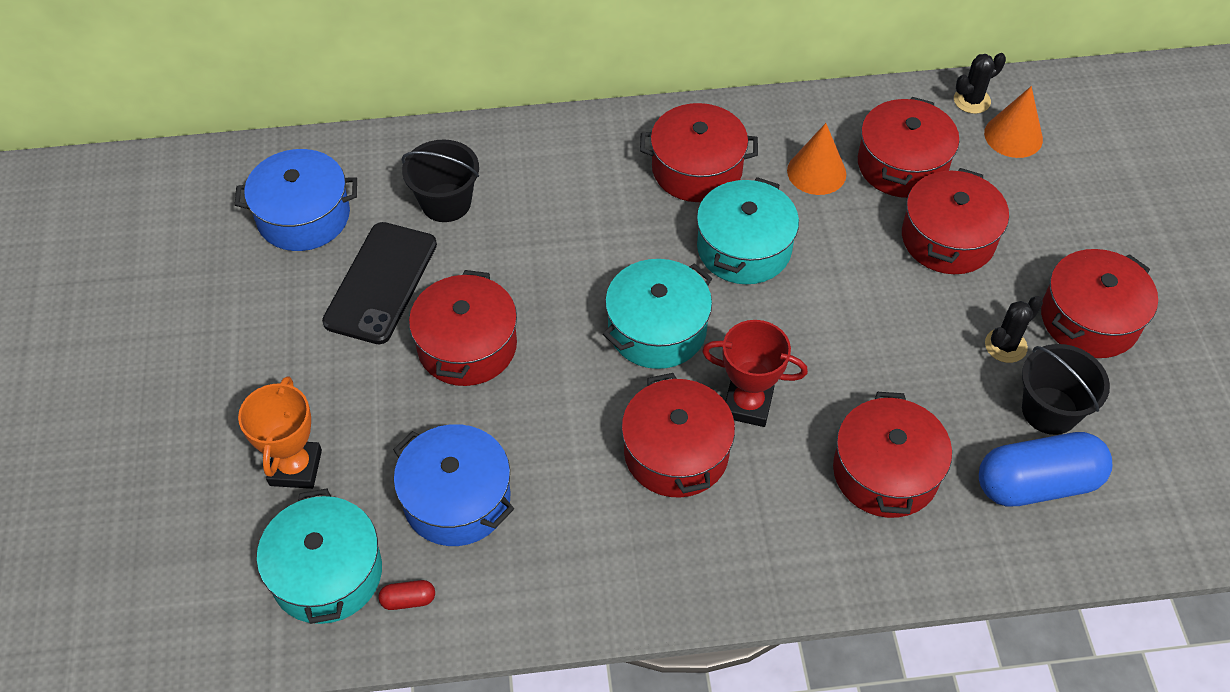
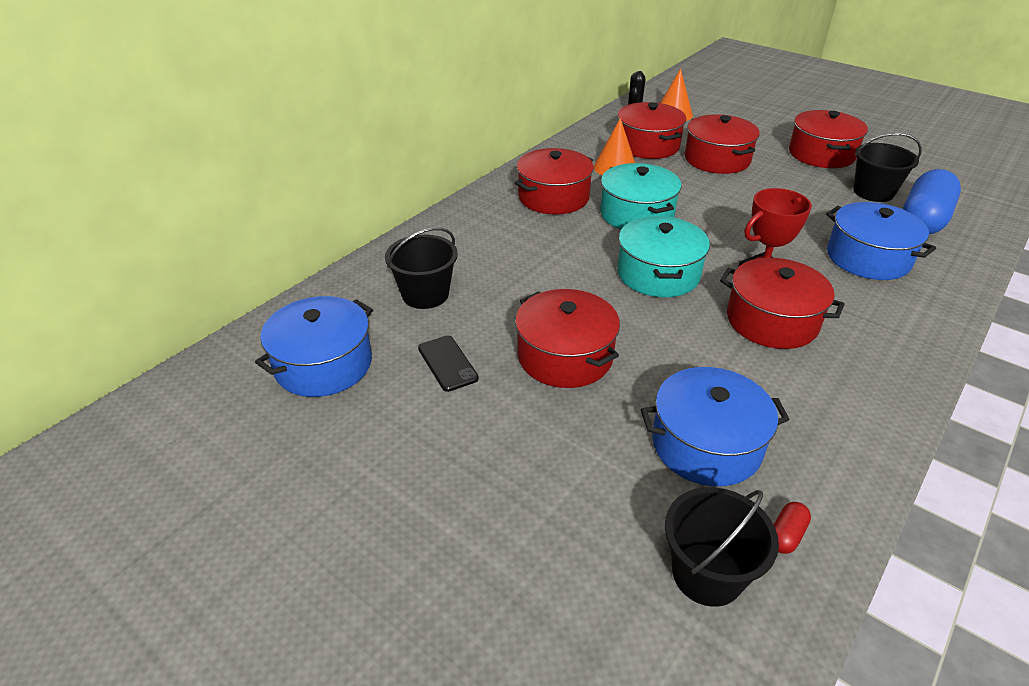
camera: 45 degrees left, 15 degrees down
orange trophy [238,376,322,489] -> none
turquoise pot [257,489,382,624] -> black bucket [665,487,779,607]
black phone [322,222,437,344] -> black phone [418,335,479,392], size x0.54
red pot [833,392,952,518] -> blue pot [826,202,936,280]
black cactus [985,296,1043,363] -> none

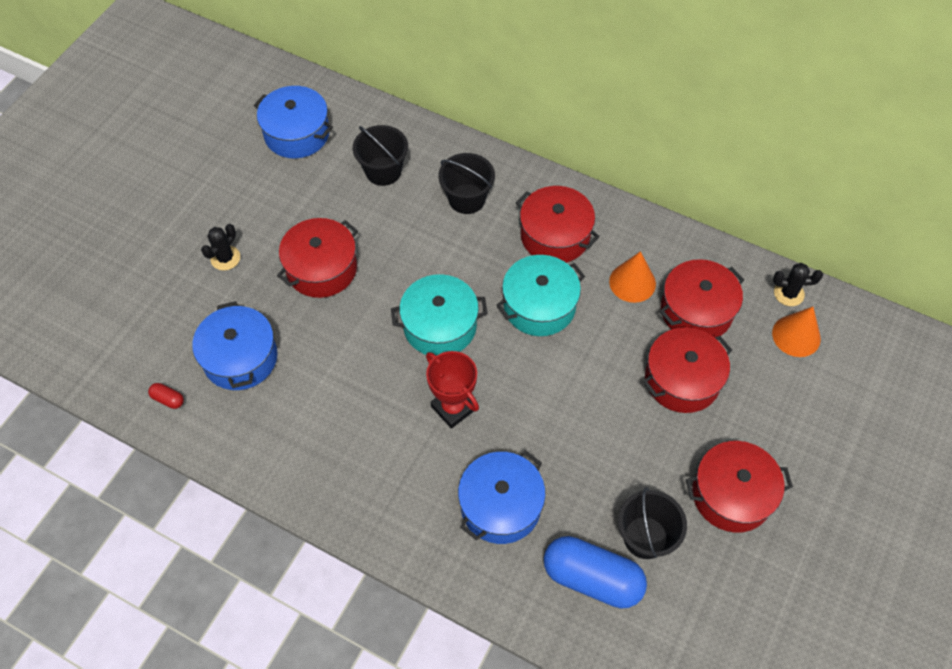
camera: 80 degrees right, 20 degrees up
black phone [418,335,479,392] -> none
black bucket [665,487,779,607] -> black bucket moved to [438,153,495,214]
red pot [720,258,845,349] -> none
none -> black cactus [201,224,240,271]

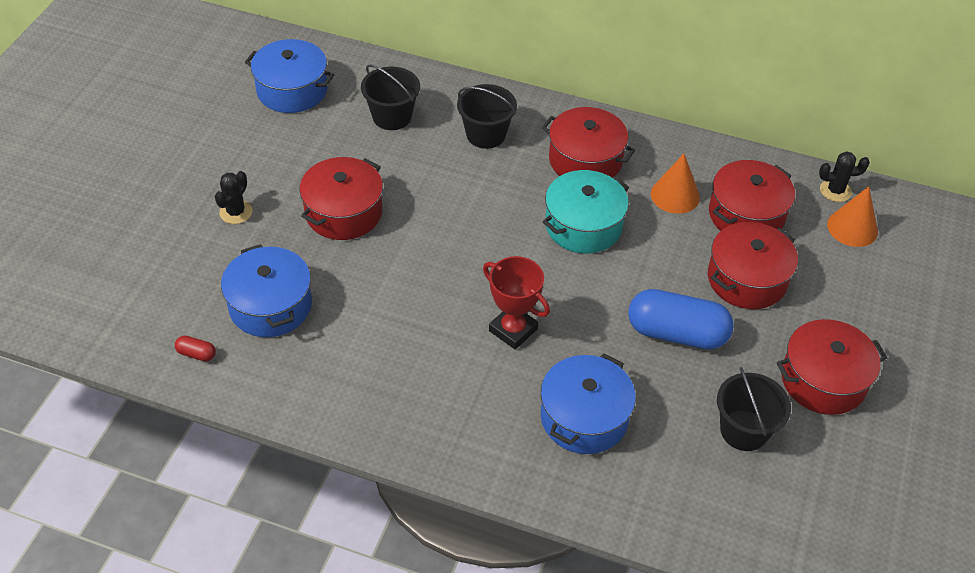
camera: 10 degrees left, 10 degrees down
turquoise pot [391,274,488,356] -> none
blue capsule [544,536,647,609] -> blue capsule moved to [628,289,734,350]

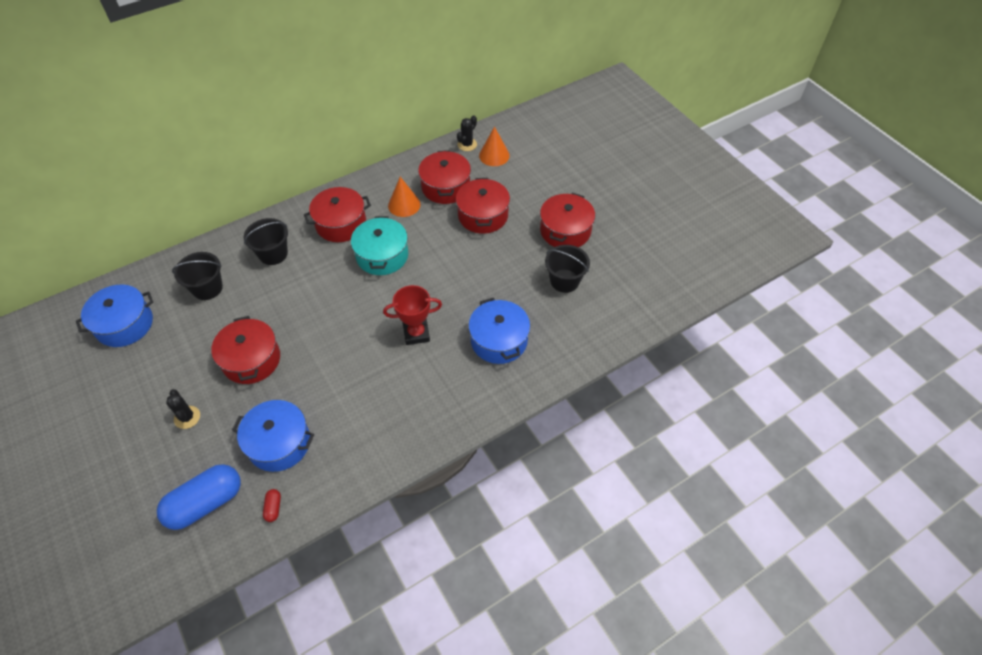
camera: 50 degrees left, 5 degrees up
red capsule [175,335,216,361] -> red capsule turned 60 degrees counterclockwise [263,489,281,522]
blue capsule [628,289,734,350] -> blue capsule moved to [157,464,241,530]

